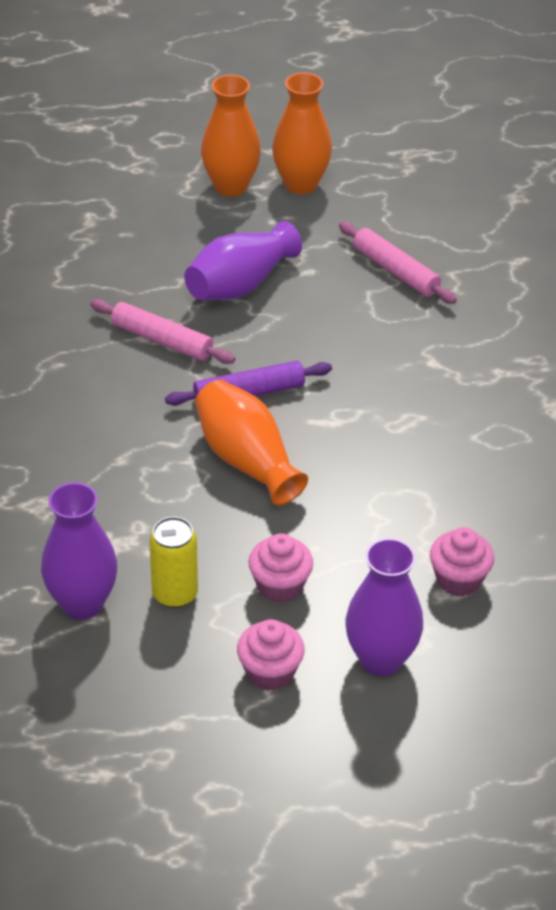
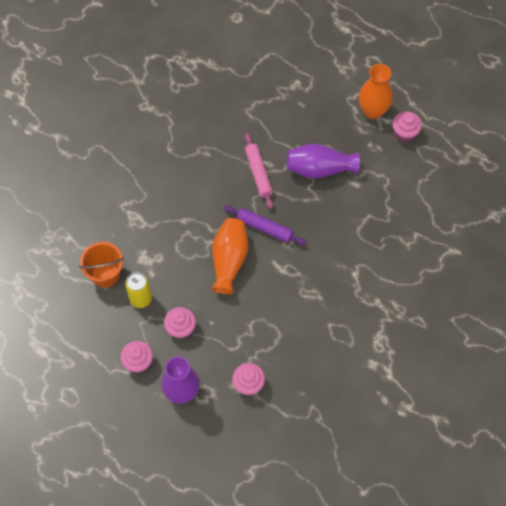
camera: 45 degrees right, 20 degrees up
purple vase [41,482,117,620] -> orange bucket [79,242,124,288]
orange vase [272,72,332,194] -> pink cupcake [392,111,422,142]
pink rolling pin [339,222,457,304] -> none

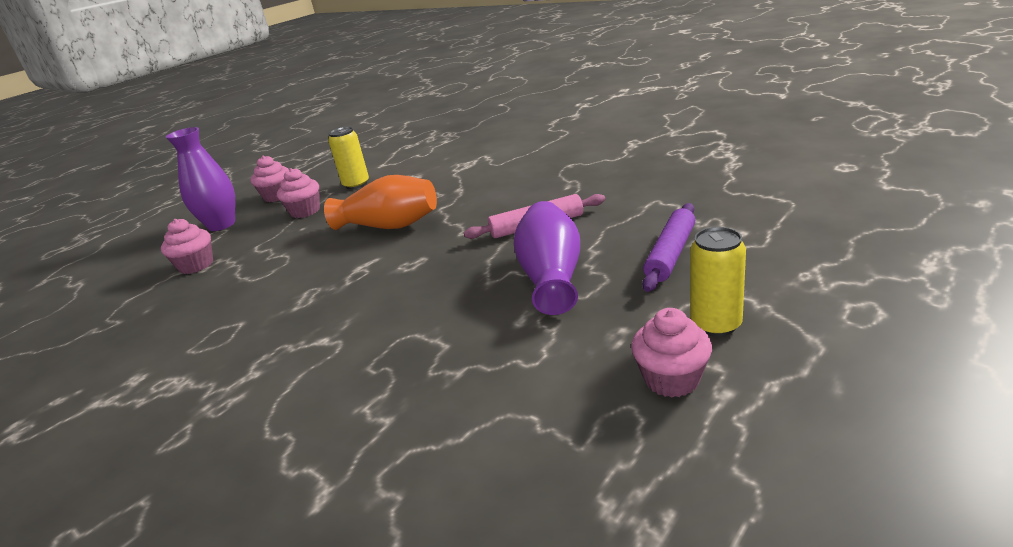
camera: 95 degrees right, 35 degrees down
orange bucket [79,242,124,288] -> none
purple rolling pin [224,206,307,245] -> purple rolling pin moved to [642,203,695,292]
orange vase [359,64,393,119] -> yellow can [690,227,746,337]

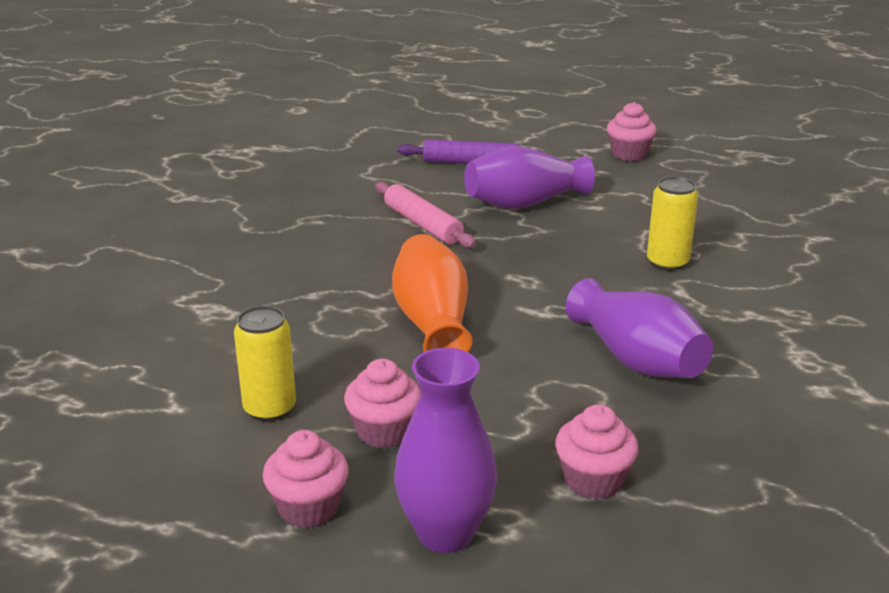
camera: 115 degrees left, 0 degrees up
yellow can [690,227,746,337] -> yellow can moved to [647,176,698,271]
none -> purple vase [566,278,713,378]

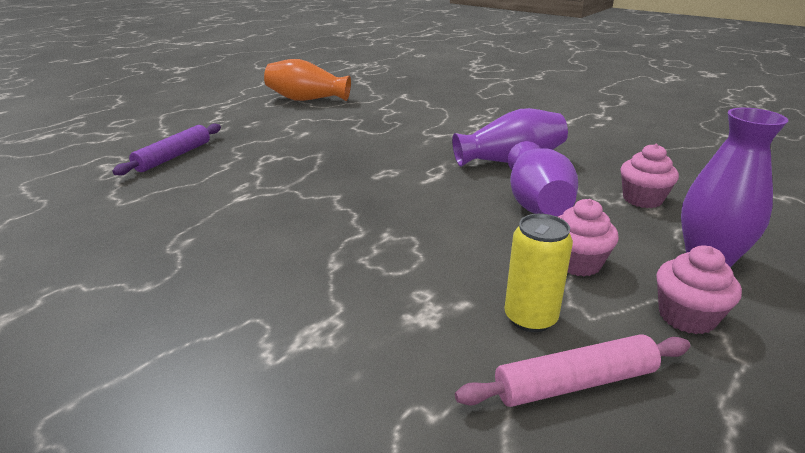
camera: 70 degrees left, 0 degrees up
pink rolling pin [375,182,476,248] -> pink rolling pin moved to [455,334,690,407]
orange vase [392,234,472,352] -> orange vase moved to [264,59,351,101]
purple vase [464,146,595,209] -> purple vase moved to [508,141,578,217]
pink cupcake [607,102,657,161] -> none
yellow can [647,176,698,271] -> none

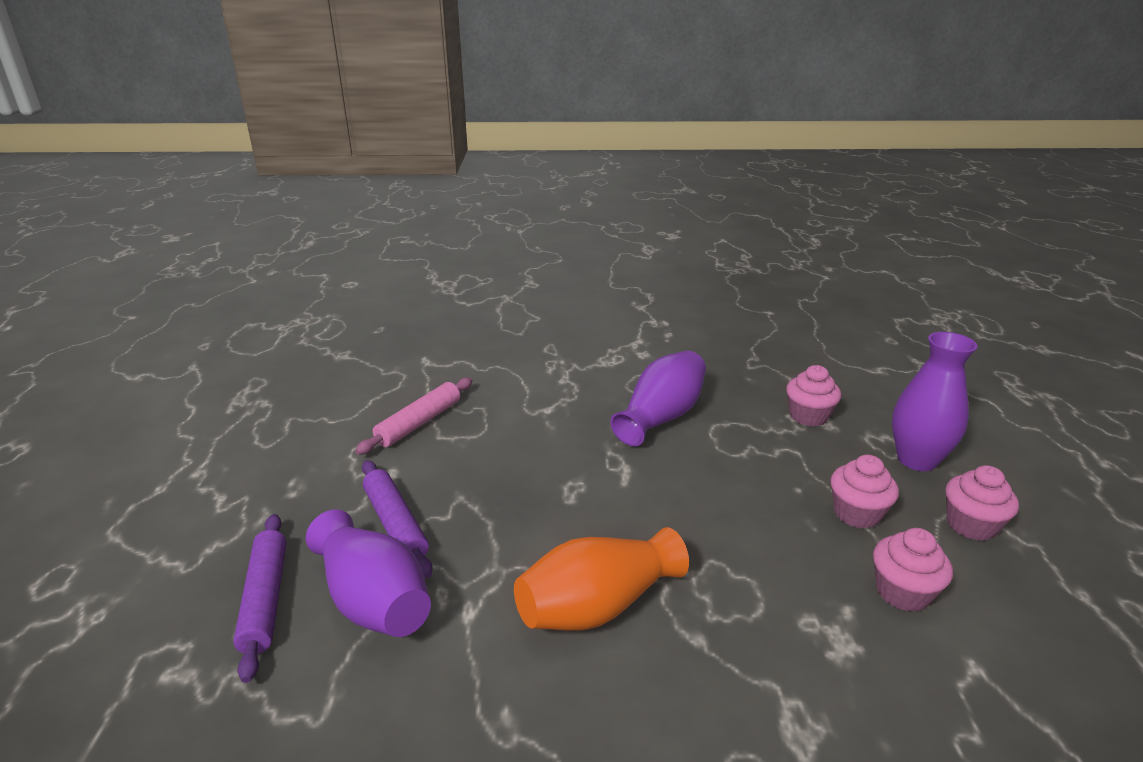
camera: 40 degrees left, 0 degrees up
orange vase [264,59,351,101] -> orange vase moved to [514,527,689,631]
pink rolling pin [455,334,690,407] -> pink rolling pin moved to [355,378,472,455]
yellow can [505,214,573,332] -> pink cupcake [873,528,953,612]
purple vase [508,141,578,217] -> purple vase moved to [306,509,431,637]
none -> purple rolling pin [362,460,433,578]

